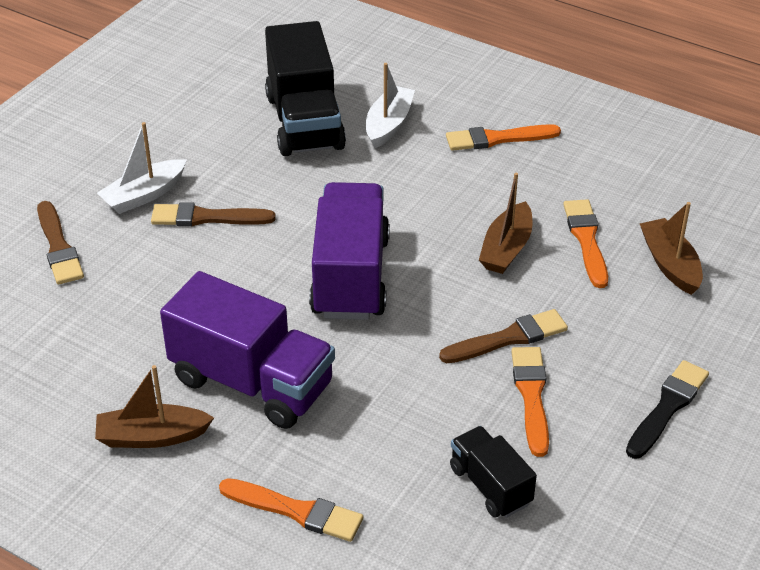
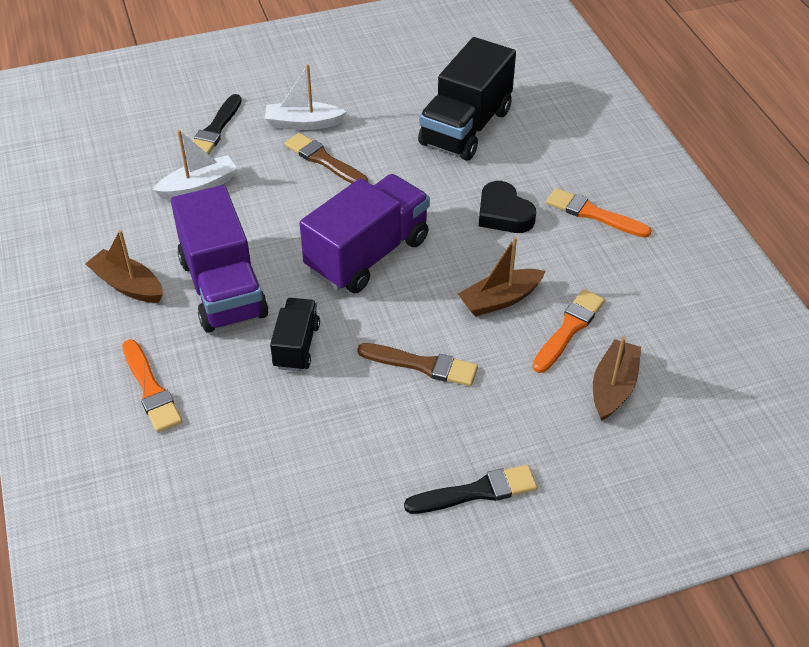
camera: 40 degrees right, 5 degrees up
brown brush [37,201,84,285] -> black brush [193,94,242,155]
white boat [366,63,415,149] -> white boat moved to [153,130,238,200]
black truck [450,426,537,518] -> black truck moved to [270,298,320,371]
orange brush [511,347,549,457] -> none
none -> black heart [479,181,536,233]

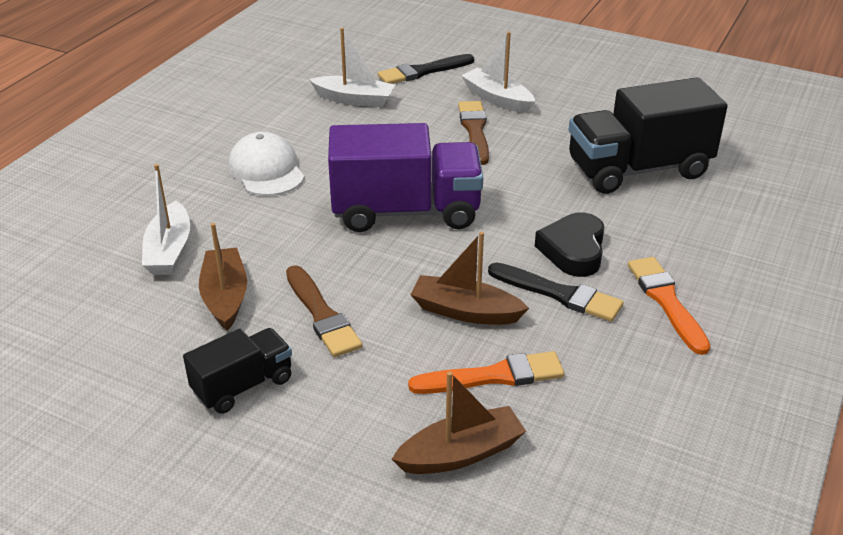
camera: 45 degrees right, 10 degrees down
brown boat [85,230,163,303] -> brown boat moved to [199,223,247,331]
orange brush [122,339,182,432] -> none
purple truck [171,185,268,333] -> white cap [228,132,305,196]
black truck [270,298,320,371] -> black truck moved to [183,328,292,414]
black brush [404,465,537,514] -> black brush moved to [488,262,624,322]
none -> white boat [142,164,190,275]

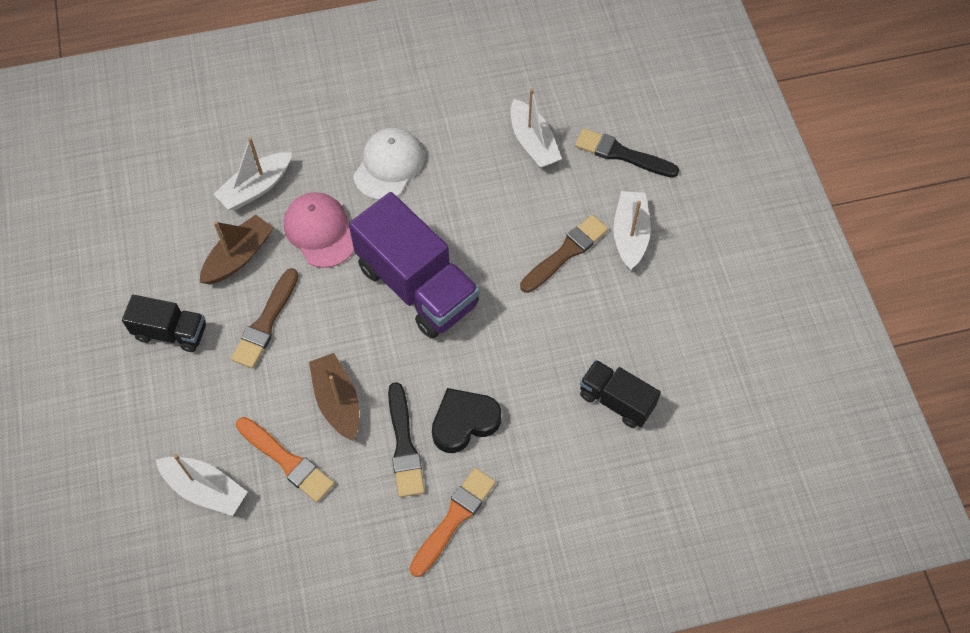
camera: 50 degrees right, 25 degrees up
brown boat [392,371,526,474] -> white boat [156,454,247,516]
black truck [569,77,728,194] -> black truck [580,360,661,428], size x0.54
none -> pink cap [284,192,354,268]

